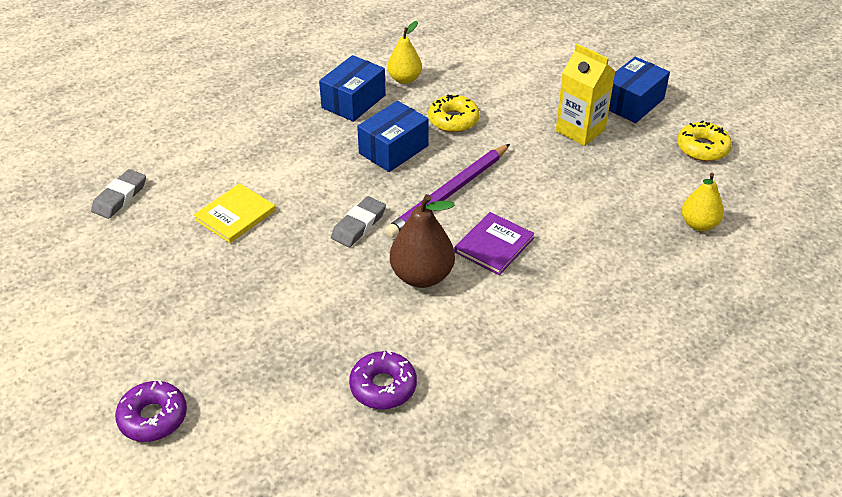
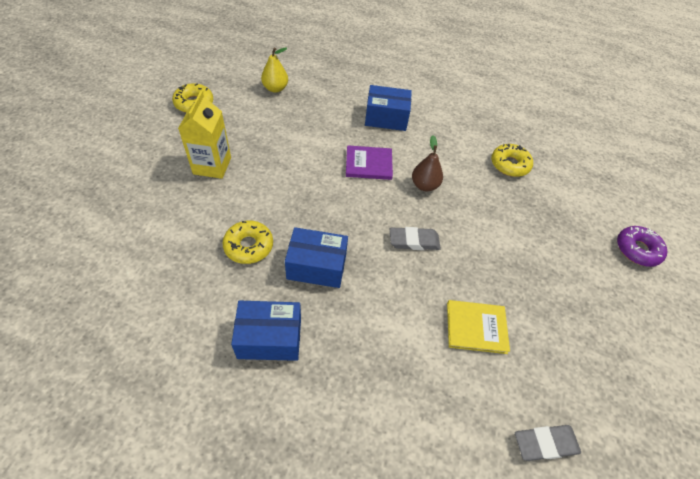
camera: 130 degrees left, 10 degrees up
purple donut [349,350,417,409] -> yellow donut [491,144,533,177]
purple pencil [385,144,510,238] -> none
yellow pear [387,21,422,84] -> none
brown pear [390,194,455,288] -> brown pear [412,136,443,191], size x0.66
blue box [609,57,670,123] -> blue box moved to [365,85,412,131]

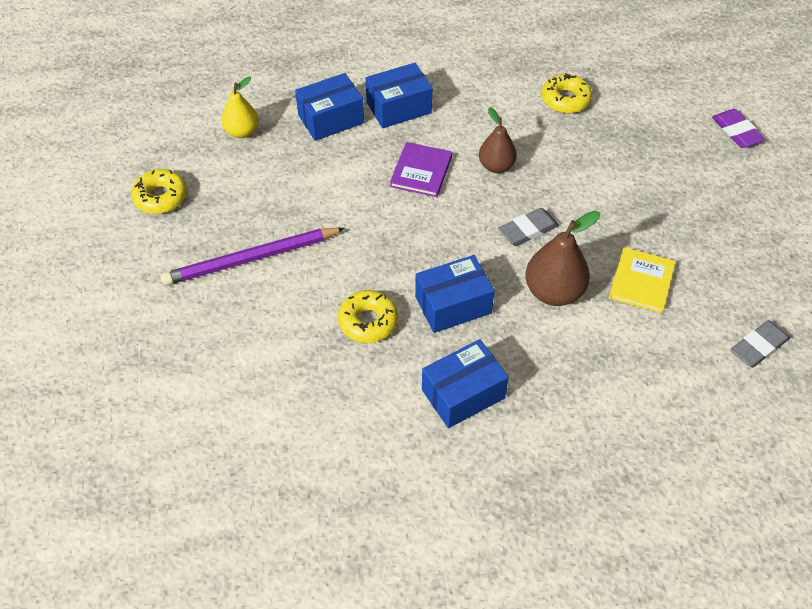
camera: 25 degrees left, 0 degrees up
yellow carton [178,91,231,179] -> purple pencil [161,228,345,285]
purple book [346,145,393,180] -> purple book turned 45 degrees counterclockwise [390,142,452,197]
yellow book [447,300,510,354] -> yellow book turned 45 degrees counterclockwise [609,247,676,313]
purple donut [617,226,668,267] -> purple eraser [712,109,765,148]
none -> blue box [295,73,364,141]
none -> brown pear [525,211,600,306]

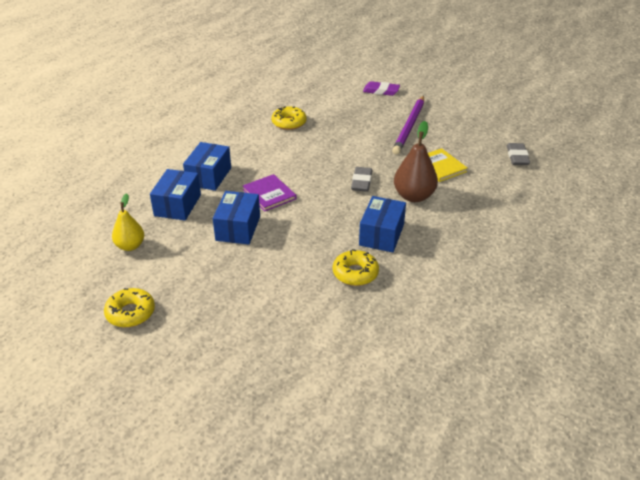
camera: 50 degrees left, 15 degrees down
purple pencil [161,228,345,285] -> purple pencil moved to [392,96,424,155]
blue box [422,339,509,428] -> blue box moved to [213,191,260,244]
brown pear [479,107,517,173] -> none

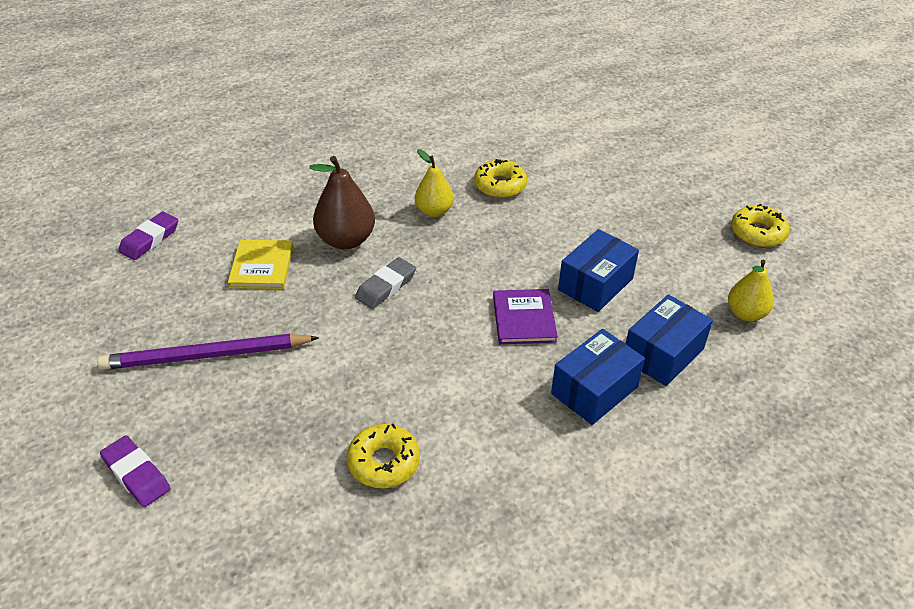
camera: 150 degrees left, 5 degrees up
blue box [359,196,406,252] -> yellow pear [415,149,454,217]
purple pencil [392,96,424,155] -> purple pencil turned 150 degrees counterclockwise [97,334,319,370]
grey eraser [507,143,530,165] -> purple eraser [118,212,178,260]

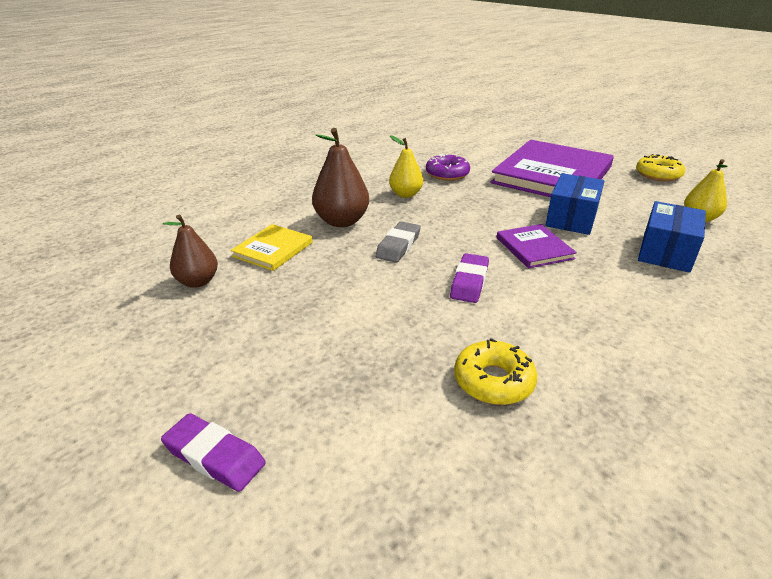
camera: 15 degrees left, 10 degrees down
purple pencil [97,334,319,370] -> none
purple eraser [118,212,178,260] -> purple eraser moved to [450,253,489,303]
yellow book [228,240,293,289] -> yellow book turned 45 degrees clockwise [231,224,313,271]
yellow donut [474,159,527,198] -> purple donut [426,154,470,181]
blue box [551,329,645,425] -> none
none -> brown pear [163,214,218,288]
none -> purple book [490,140,614,197]

